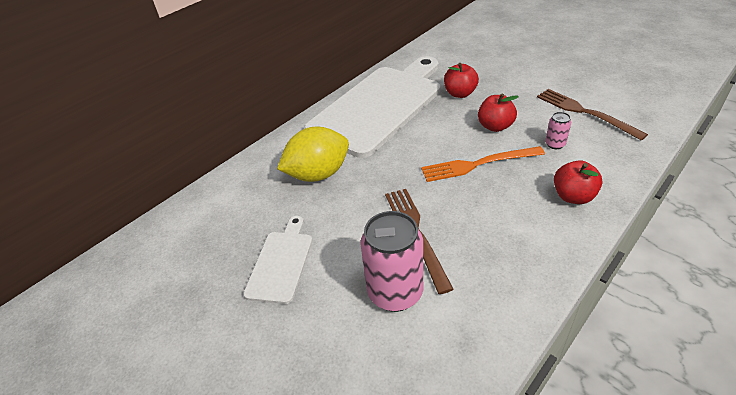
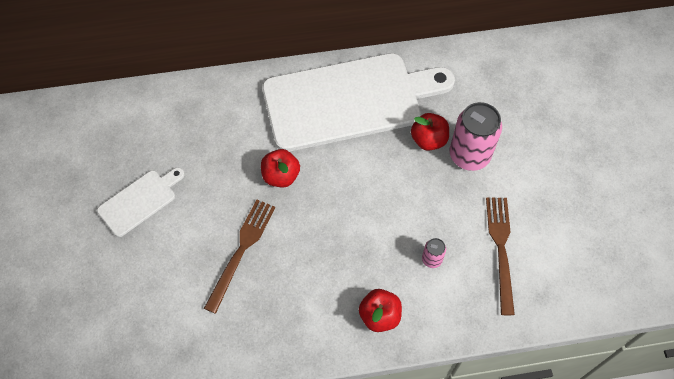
camera: 35 degrees right, 20 degrees up
yellow lemon [277,127,349,182] -> none
pink can [361,211,423,312] -> pink can moved to [450,102,502,171]
orange fork [421,146,545,182] -> none
red apple [478,94,519,132] -> red apple moved to [261,149,300,187]

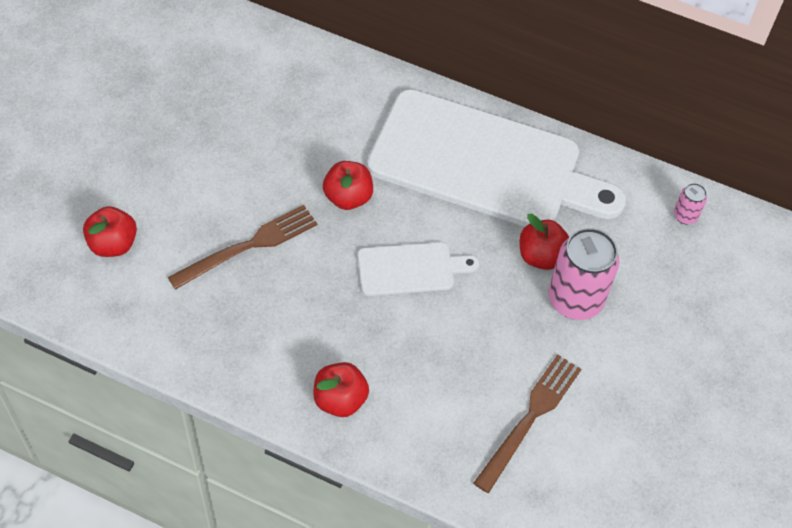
camera: 30 degrees right, 5 degrees down
white cutting board [97,168,184,237] -> white cutting board moved to [358,242,479,296]
pink can [422,238,446,268] -> pink can moved to [674,183,707,224]
none -> red apple [83,206,137,257]

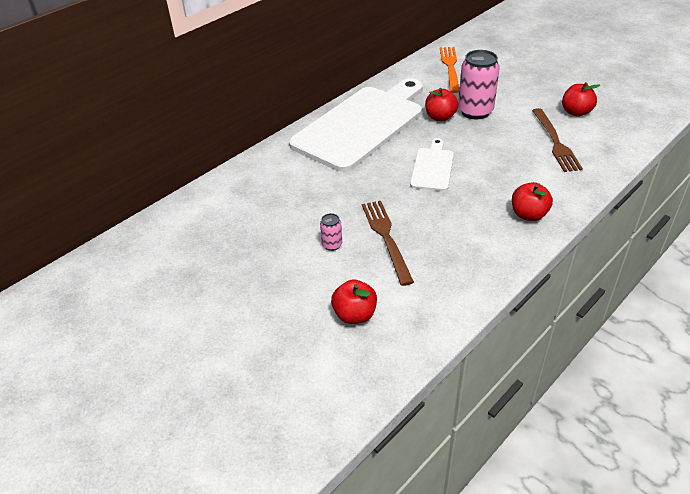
camera: 65 degrees left, 15 degrees down
red apple [323,161,373,210] -> red apple moved to [562,82,600,117]
brown fork [473,354,582,493] -> brown fork turned 150 degrees counterclockwise [532,108,583,172]
pink can [674,183,707,224] -> pink can moved to [320,213,342,251]
none -> orange fork [440,47,459,93]

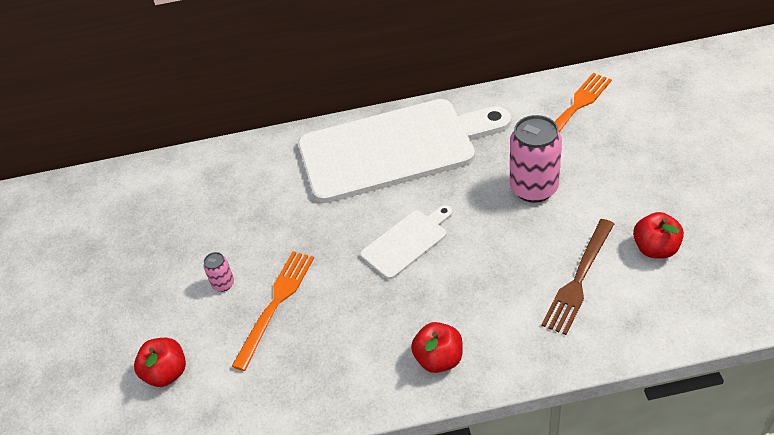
camera: 40 degrees right, 5 degrees up
brown fork [362,201,414,286] -> orange fork [232,251,314,371]
red apple [425,88,458,121] -> none

